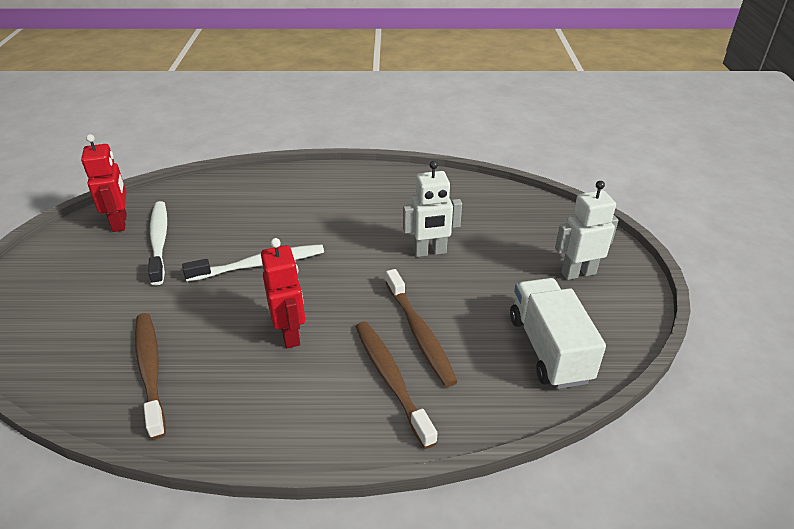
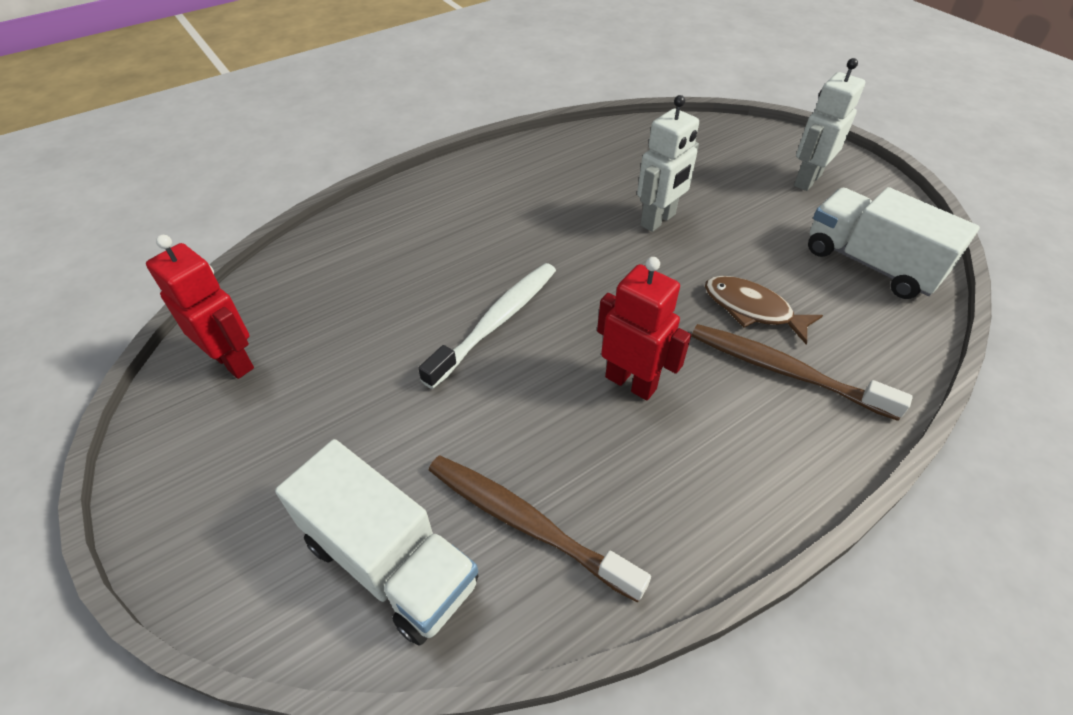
camera: 35 degrees left, 10 degrees up
white toothbrush [148,201,167,285] -> none
brown toothbrush [386,269,457,387] -> brown fish [705,276,823,345]
none -> white truck [275,439,479,646]

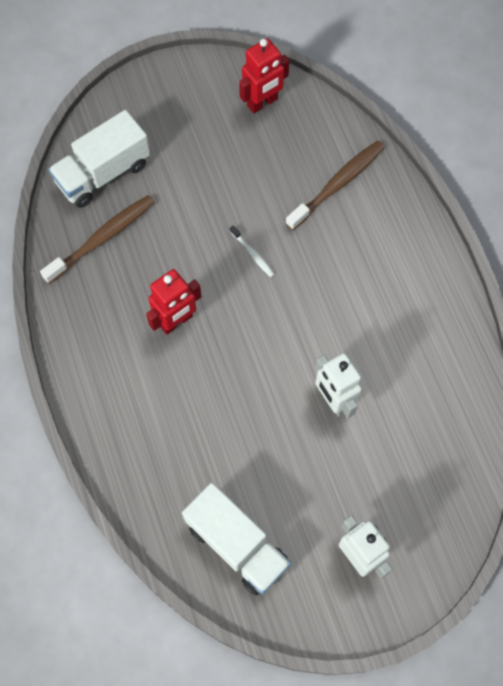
camera: 105 degrees right, 20 degrees up
white toothbrush [418,263,556,389] -> white toothbrush [230,225,274,277], size x0.48
brown toothbrush [691,324,913,421] -> brown toothbrush moved to [286,141,385,230]
brown fish [705,276,823,345] -> none
white truck [808,187,980,299] -> white truck turned 75 degrees clockwise [182,483,291,596]

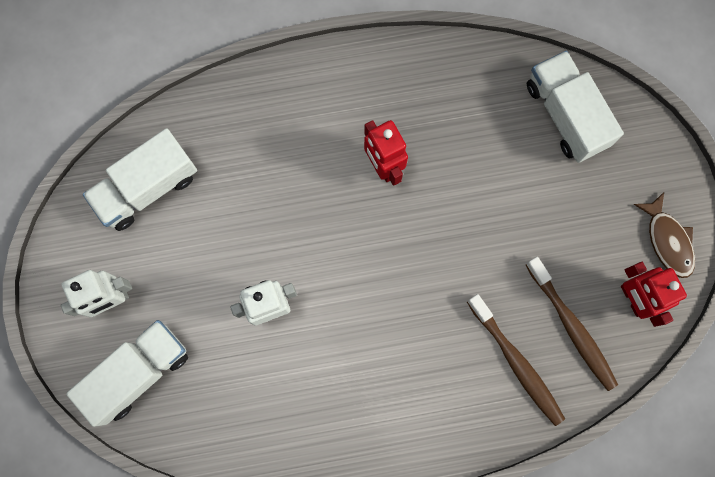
camera: 100 degrees right, 10 degrees up
brown toothbrush [40,195,155,284] -> brown toothbrush moved to [526,257,618,391]
white toothbrush [230,225,274,277] -> none
none -> white truck [66,320,188,427]
none -> brown fish [634,192,695,278]

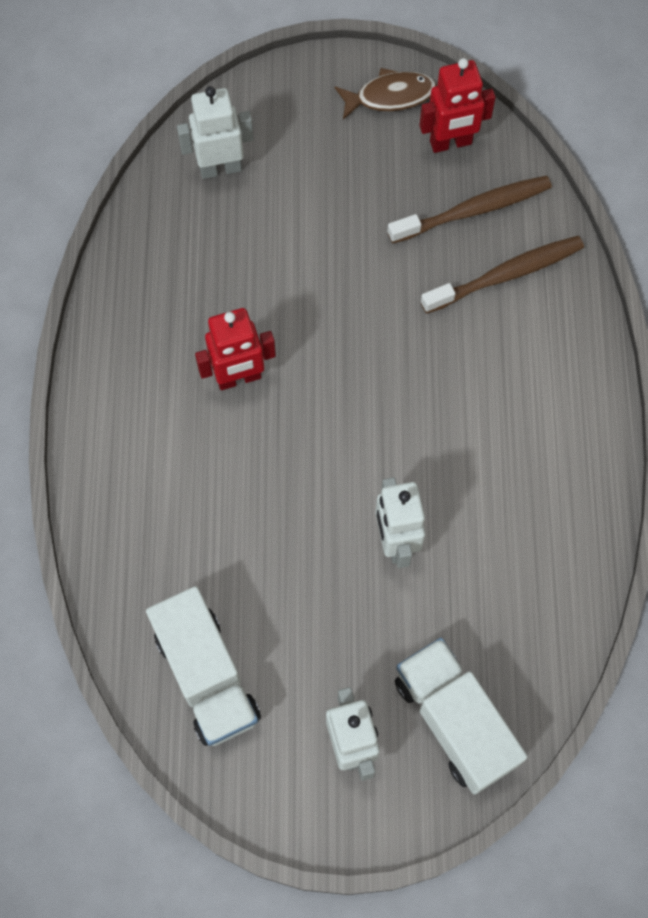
camera: 80 degrees left, 10 degrees down
white truck [527,51,624,163] -> white robot [177,86,254,179]

